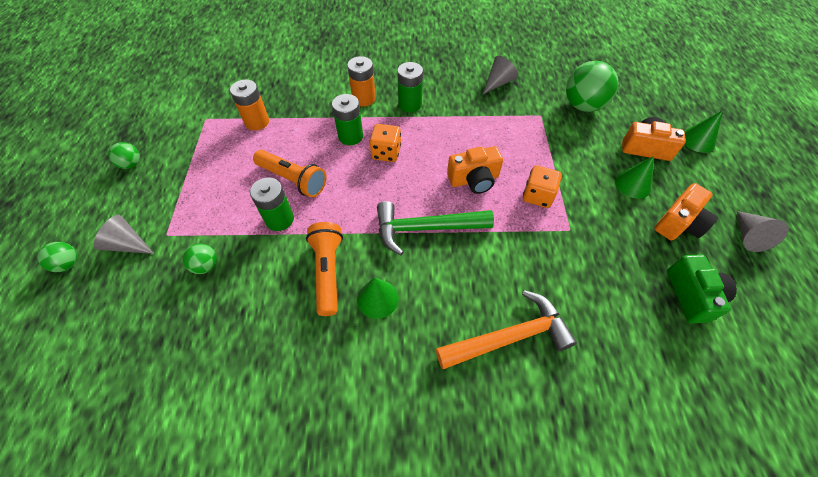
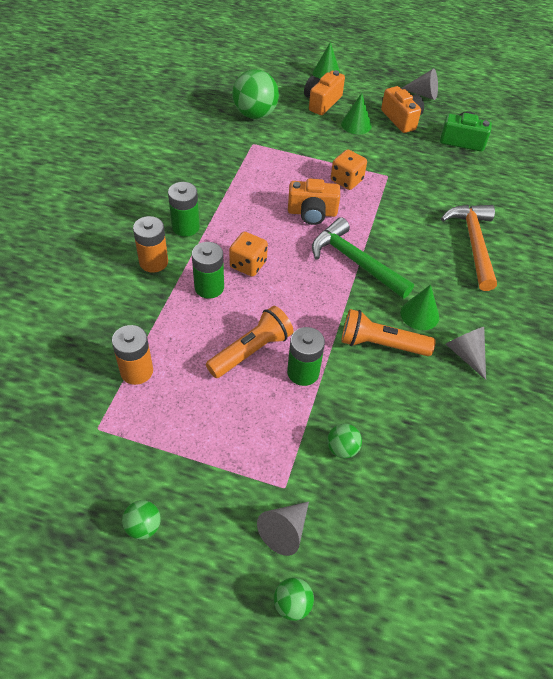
camera: 75 degrees left, 5 degrees down
green hammer [377,201,494,255] -> green hammer turned 120 degrees clockwise [312,217,414,299]
orange camera [447,146,503,194] -> orange camera turned 90 degrees clockwise [288,178,340,225]
grey cone [483,56,518,94] -> grey cone moved to [446,327,486,380]

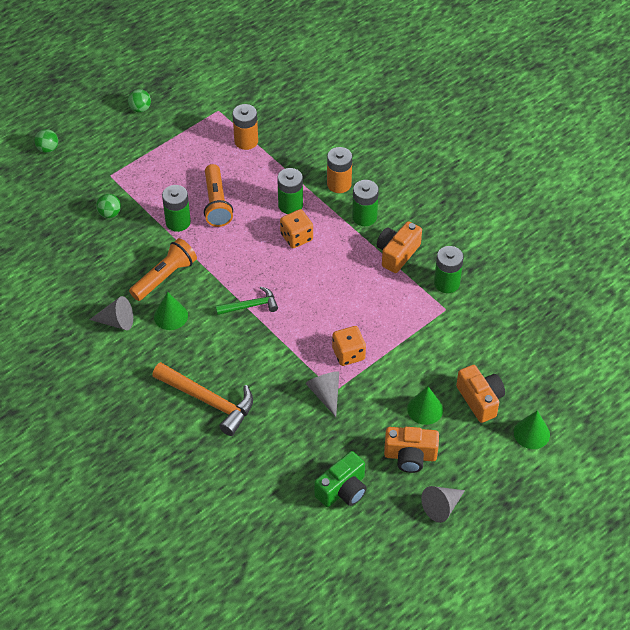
camera: 125 degrees right, 0 degrees up
green ball [232,69,279,119] -> none
grey cone [257,502,309,556] -> grey cone moved to [305,371,339,417]
orange camera [288,178,340,225] -> orange camera moved to [377,221,422,273]
green hammer [312,217,414,299] -> green hammer [215,286,278,315], size x0.59
none -> green battery [434,246,464,293]

